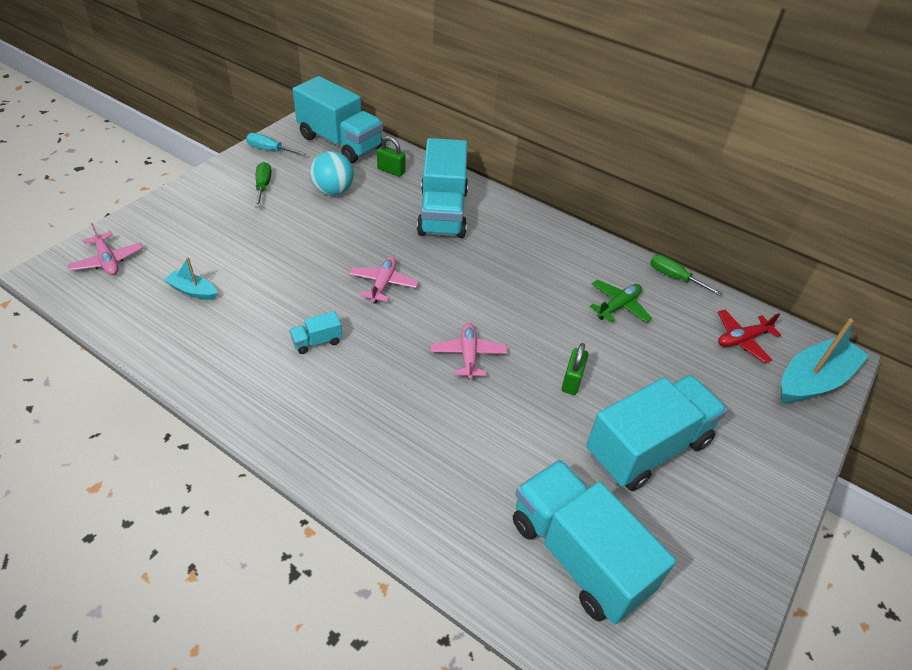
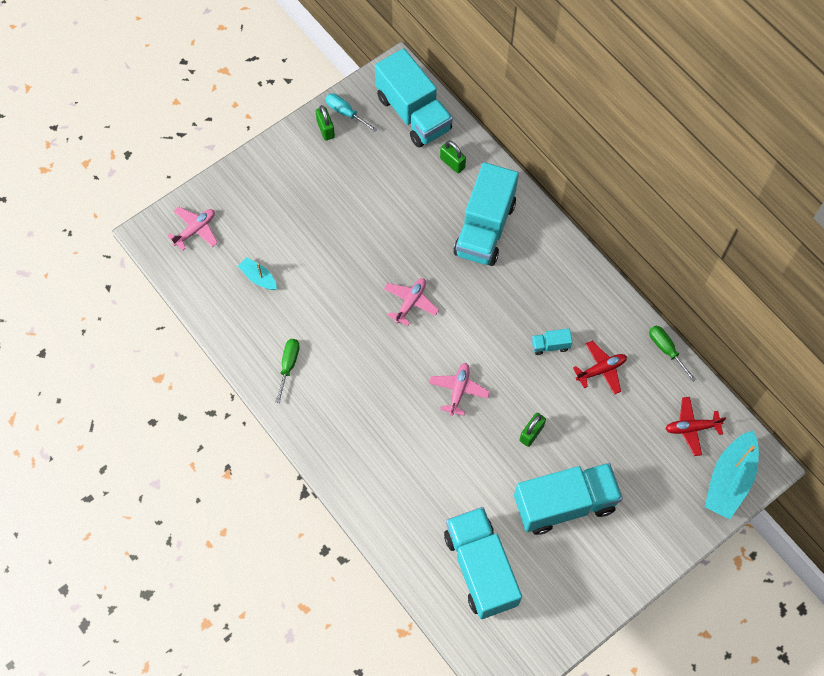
camera: 20 degrees right, 20 degrees up
pink plane [68,223,143,275] -> pink plane turned 120 degrees counterclockwise [168,207,218,250]
green screwdriver [255,162,272,207] -> green screwdriver moved to [275,339,300,403]
turquoise truck [290,311,342,354] -> turquoise truck moved to [532,329,572,355]
turquoise ball [310,151,354,196] -> none
green plane [590,280,652,323] -> red plane [573,341,627,395]
turquoise boat [781,318,869,403] -> turquoise boat turned 135 degrees clockwise [705,430,759,519]
none -> green padlock [316,105,335,140]

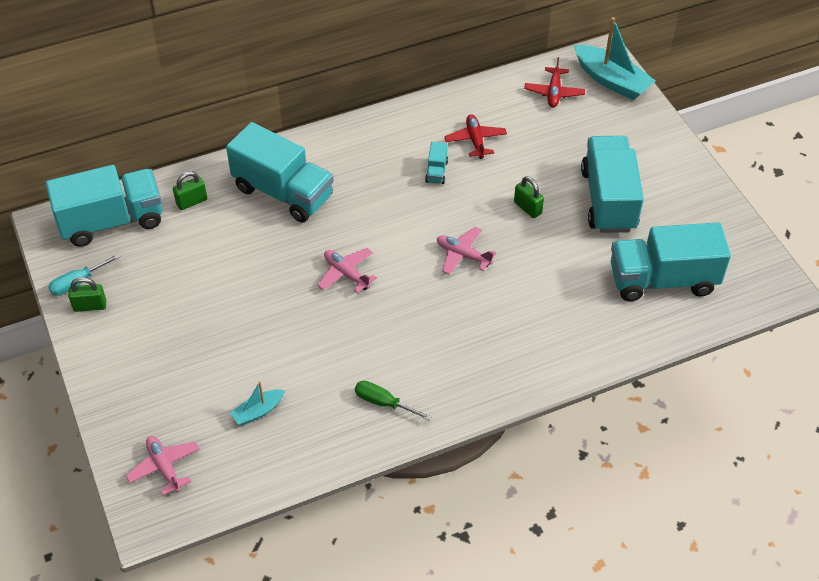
camera: 75 degrees left, 15 degrees down
green screwdriver [649,326,697,382] -> none

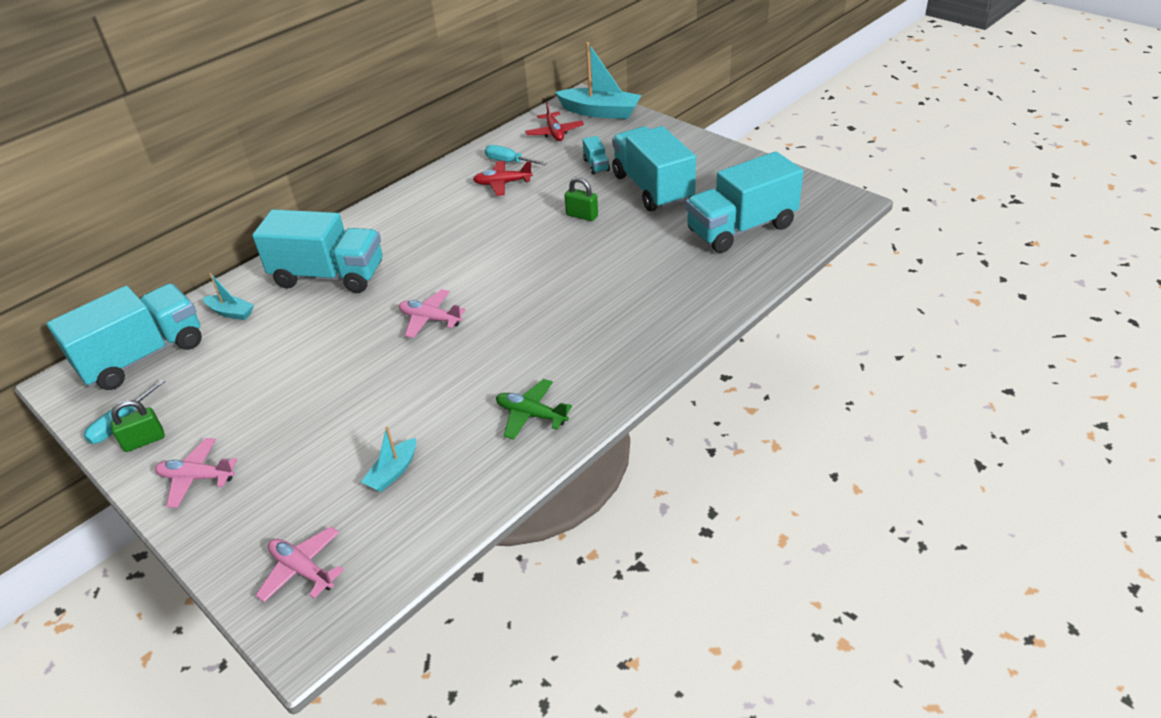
camera: 20 degrees left, 10 degrees down
green padlock [173,171,207,210] -> turquoise boat [203,273,254,320]
green screwdriver [355,381,432,420] -> green plane [496,379,572,440]
turquoise truck [425,142,448,184] -> turquoise truck moved to [583,136,610,174]
pink plane [437,227,496,275] -> pink plane moved to [155,438,238,508]
red plane [444,114,507,159] -> red plane turned 60 degrees counterclockwise [473,161,533,196]
none -> turquoise screwdriver [485,145,547,165]

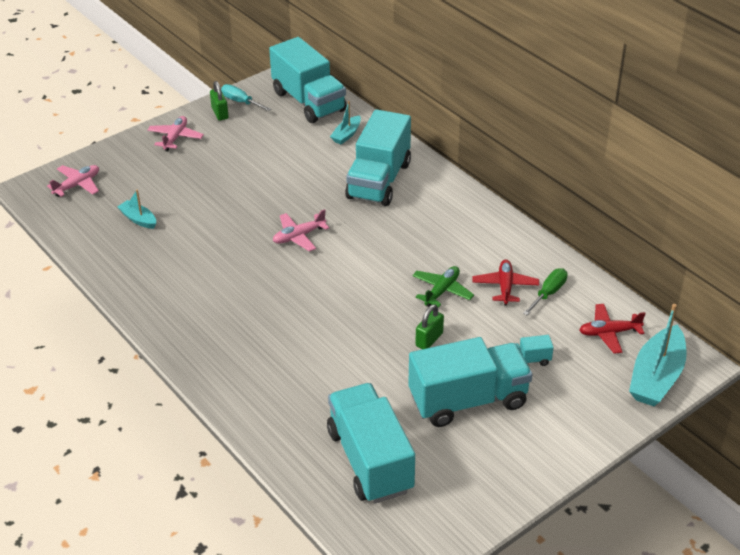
camera: 95 degrees right, 0 degrees up
pink plane [399,289,466,338] -> pink plane turned 150 degrees counterclockwise [273,209,329,252]
turquoise screwdriver [485,145,547,165] -> green screwdriver [523,268,568,315]
green plane [496,379,572,440] -> green plane moved to [412,266,474,307]

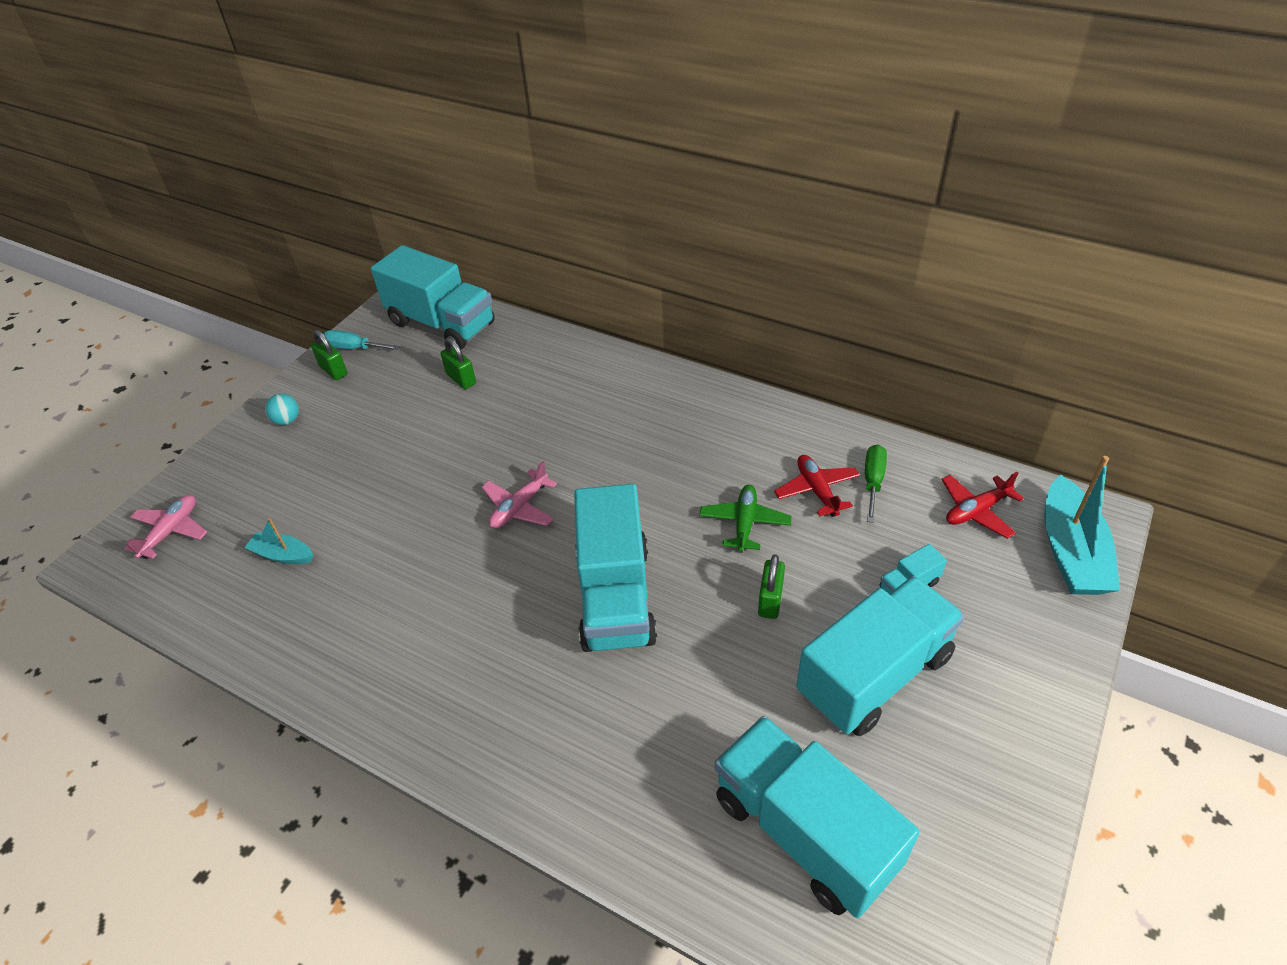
camera: 20 degrees left, 5 degrees up
pink plane [147,116,204,152] -> turquoise ball [265,394,299,425]
turquoise boat [330,101,361,145] -> none
turquoise truck [345,109,411,206] -> turquoise truck moved to [574,484,657,652]
none -> green padlock [441,338,476,389]

